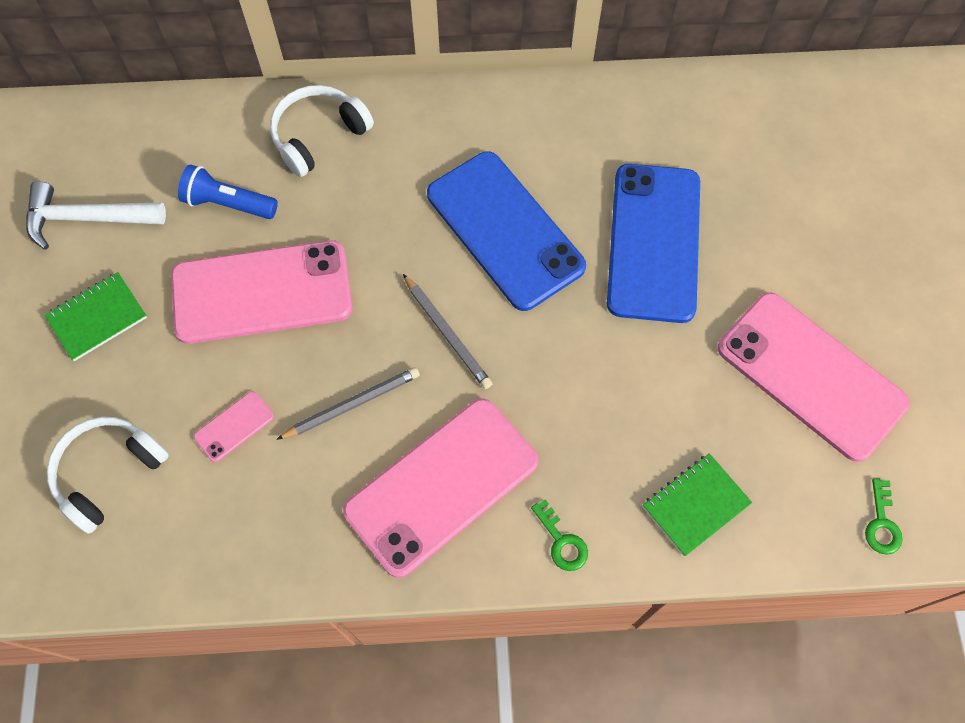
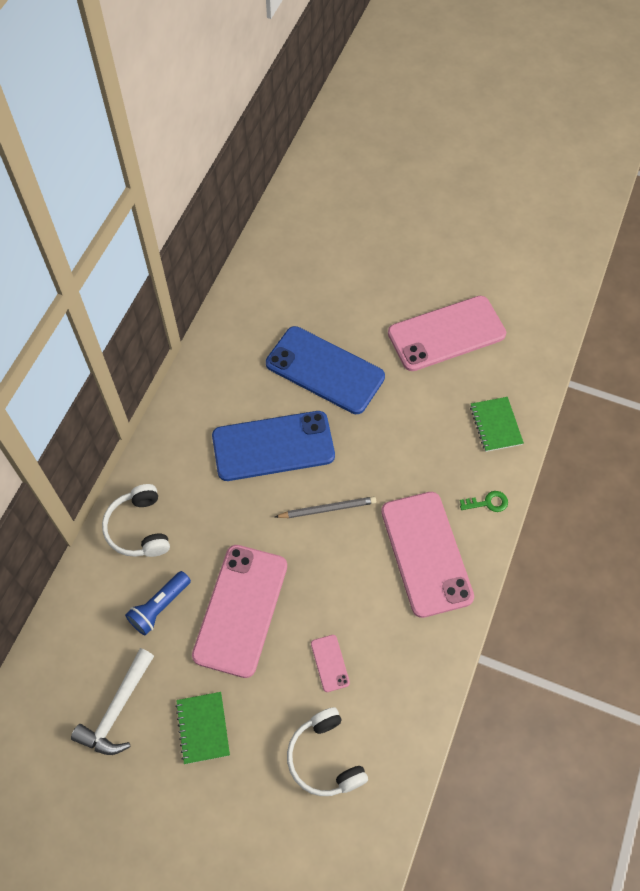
camera: 65 degrees left, 5 degrees down
grey pencil [276,367,420,440] -> none
green key [865,478,903,555] -> none

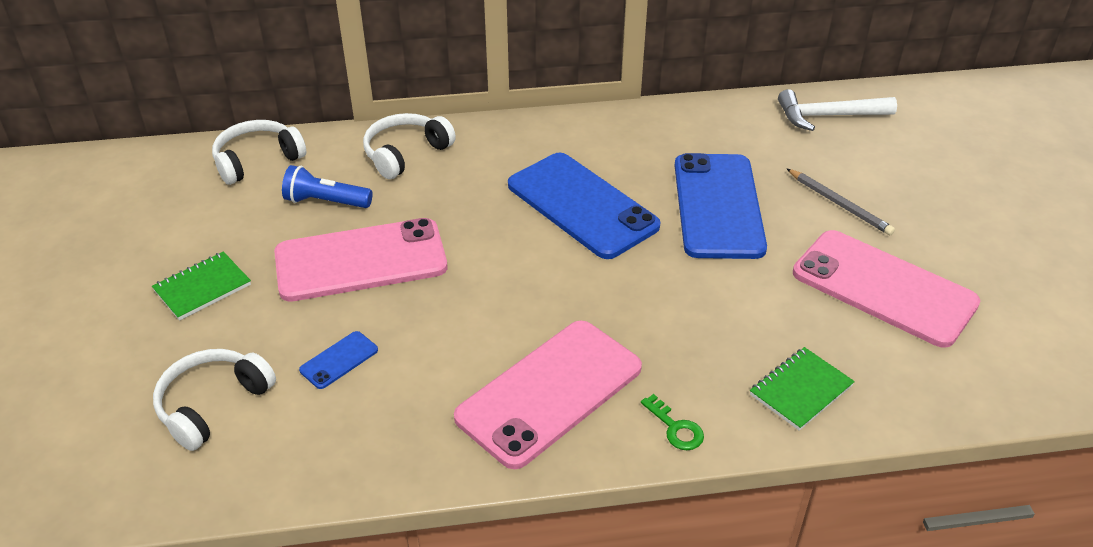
camera: 60 degrees right, 20 degrees down
white hammer [71,648,154,755] -> white hammer moved to [778,89,897,131]
grey pencil [275,497,376,518] -> grey pencil moved to [787,169,895,236]
pink phone [311,635,350,692] -> blue phone [299,331,378,389]
none -> white headphones [212,120,306,185]

